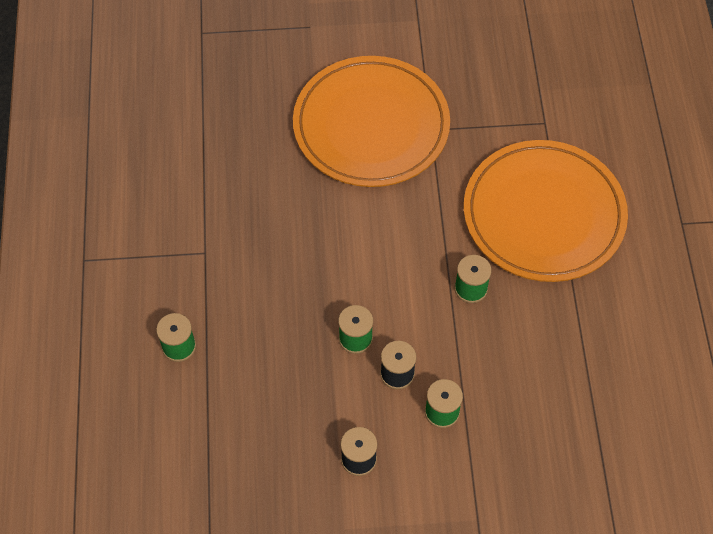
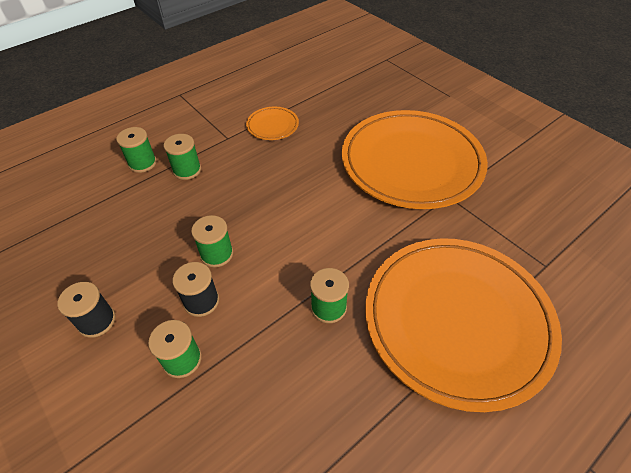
camera: 55 degrees right, 10 degrees down
none -> green spool [164,134,201,180]
none -> orange plate [246,107,299,140]

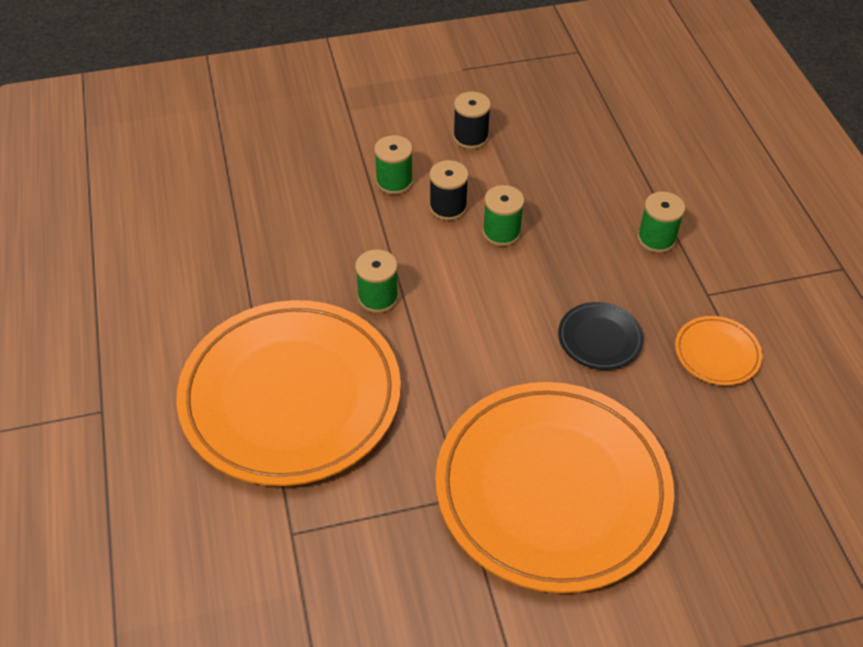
camera: 115 degrees right, 0 degrees up
green spool [117,127,157,173] -> none
none -> black plate [558,302,644,370]

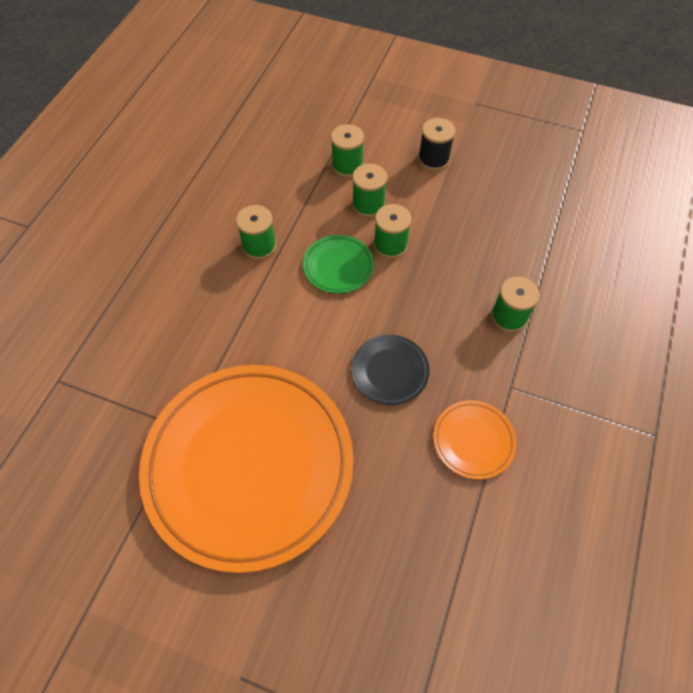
camera: 35 degrees right, 10 degrees up
orange plate [176,300,401,486] -> none
black spool [429,160,469,221] -> green spool [352,163,387,217]
none -> green plate [303,235,374,293]

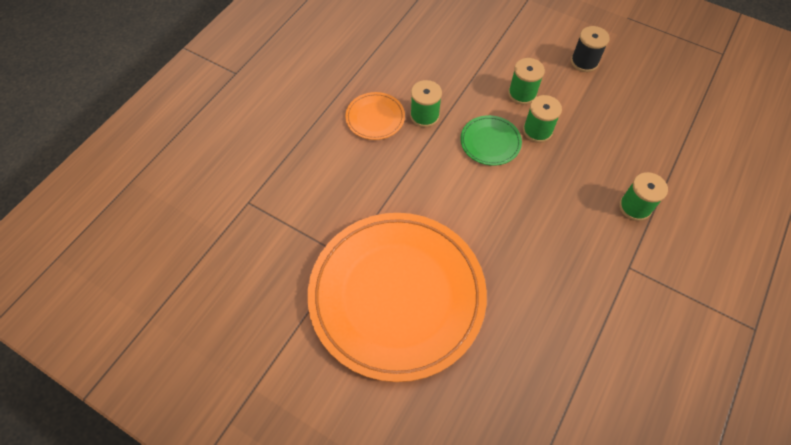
camera: 10 degrees right, 0 degrees up
green spool [331,124,364,177] -> none
black plate [351,335,430,405] -> none
orange plate [433,400,517,480] -> orange plate moved to [345,92,405,140]

